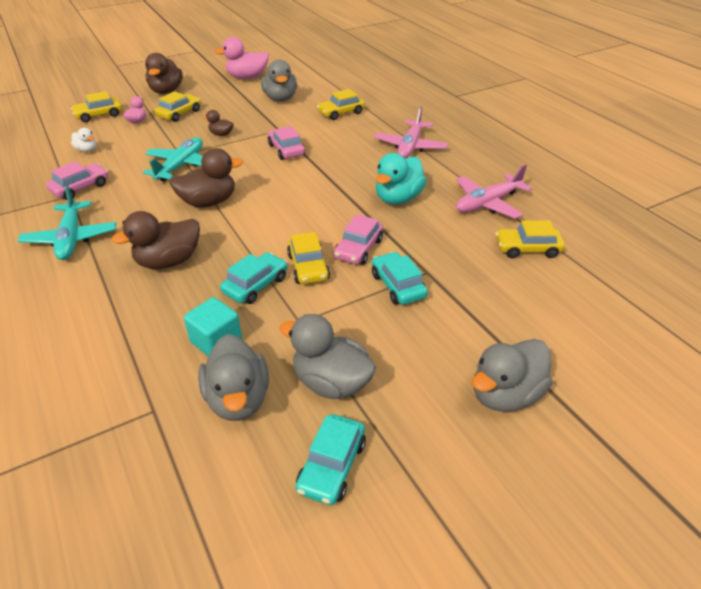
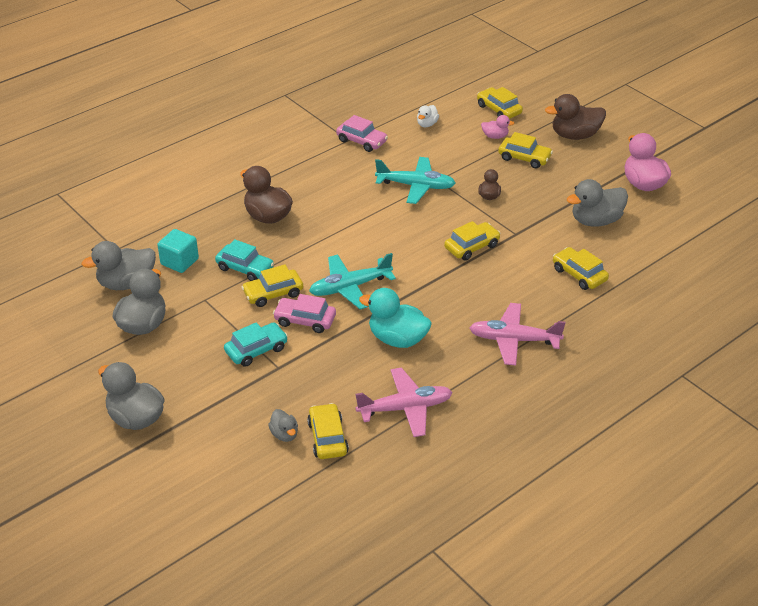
camera: 80 degrees right, 0 degrees up
turquoise plane [18,186,116,260] -> turquoise plane moved to [309,253,396,309]
brown duck [169,148,243,207] -> none
pink car [268,126,305,160] -> yellow car [444,221,500,261]
turquoise car [296,414,366,505] -> none
pink plane [456,164,533,219] -> pink plane turned 120 degrees clockwise [355,367,453,437]
none -> grey duck [268,409,298,442]

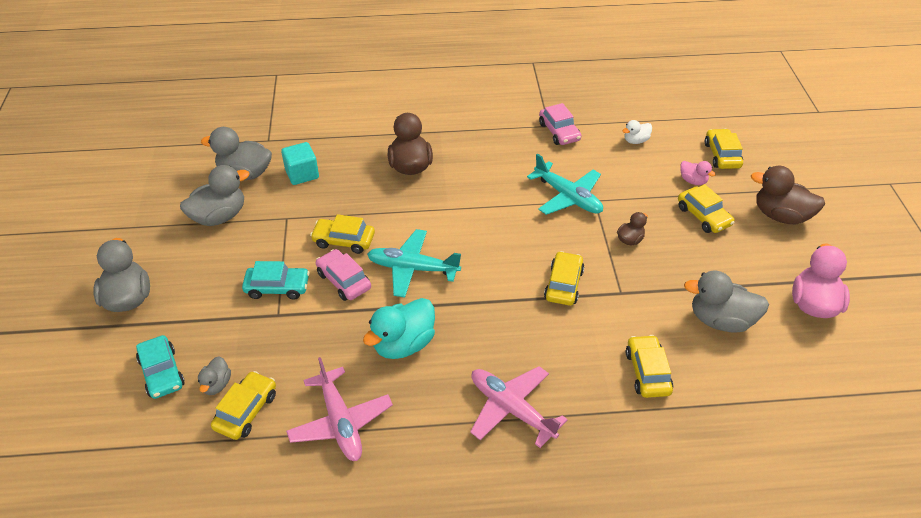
camera: 35 degrees right, 5 degrees up
turquoise car [215,239,274,281] -> turquoise car moved to [136,335,185,399]
pink plane [355,367,453,437] -> pink plane turned 45 degrees clockwise [286,357,393,461]
turquoise duck [359,288,432,348] -> turquoise duck turned 105 degrees counterclockwise [363,298,435,359]
yellow car [444,221,500,261] -> yellow car turned 75 degrees counterclockwise [544,251,584,306]

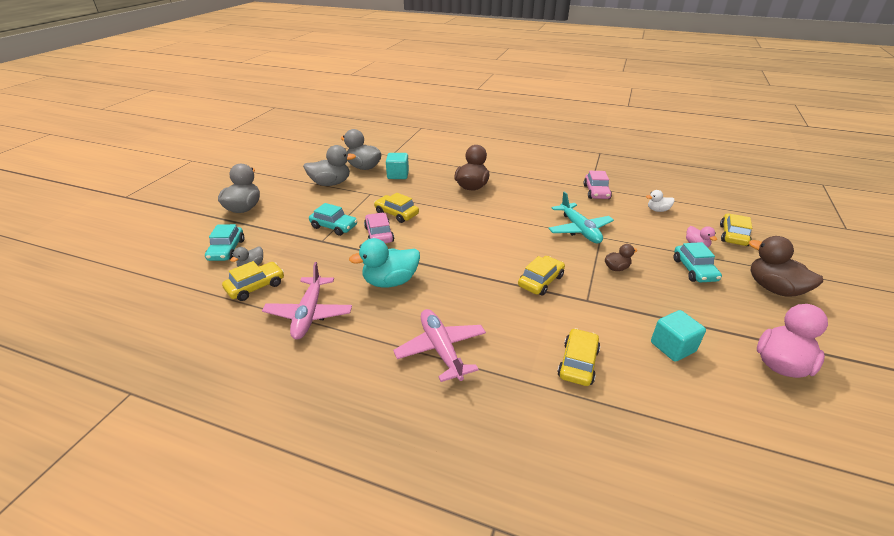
camera: 25 degrees right, 10 degrees down
turquoise plane [367,229,461,297] -> none
yellow car [678,184,735,233] -> turquoise car [674,242,722,282]
grey duck [684,271,769,333] -> turquoise cube [651,310,706,362]

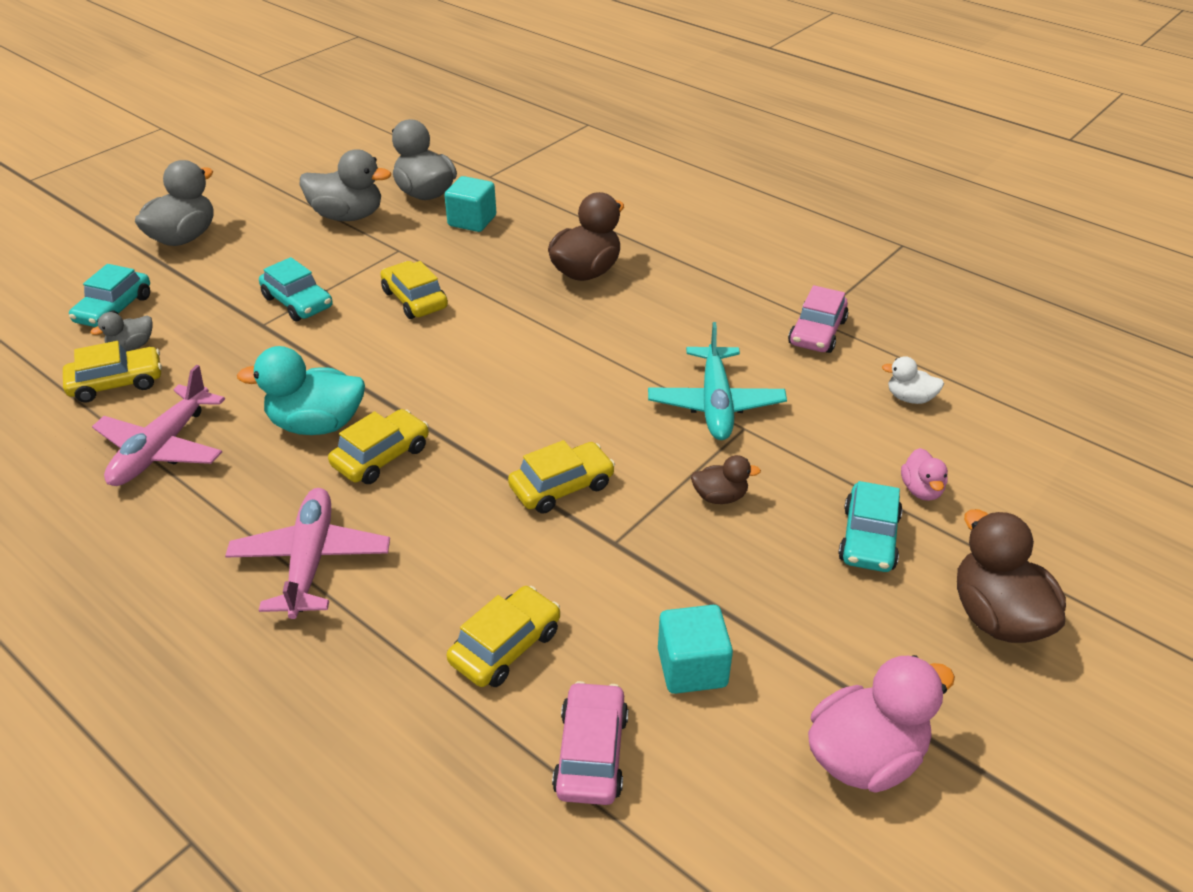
camera: 20 degrees right, 5 degrees up
pink car [364,213,394,243] -> pink car moved to [552,681,628,805]
yellow car [720,213,752,246] -> yellow car moved to [328,409,429,484]

